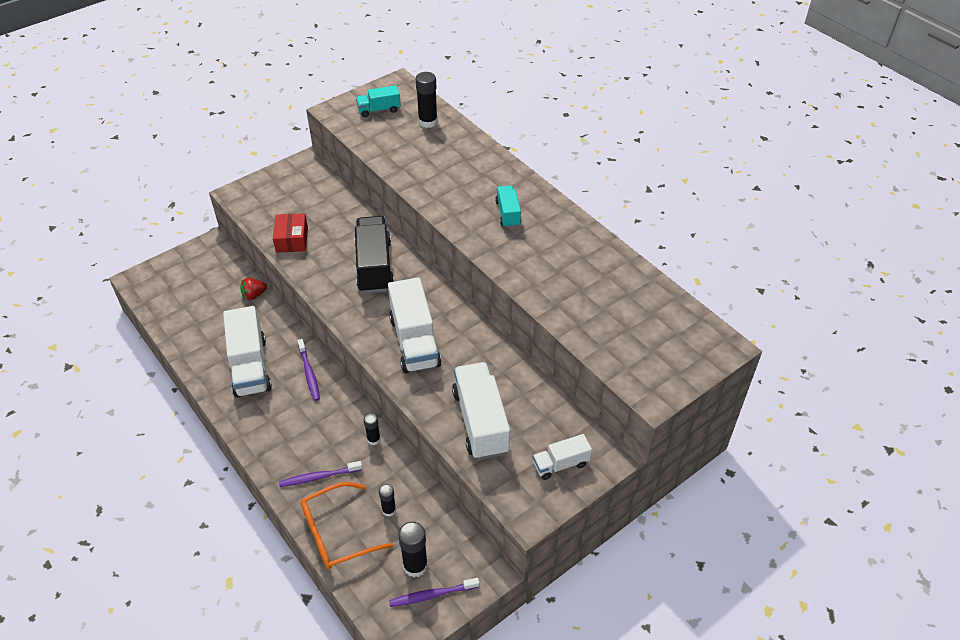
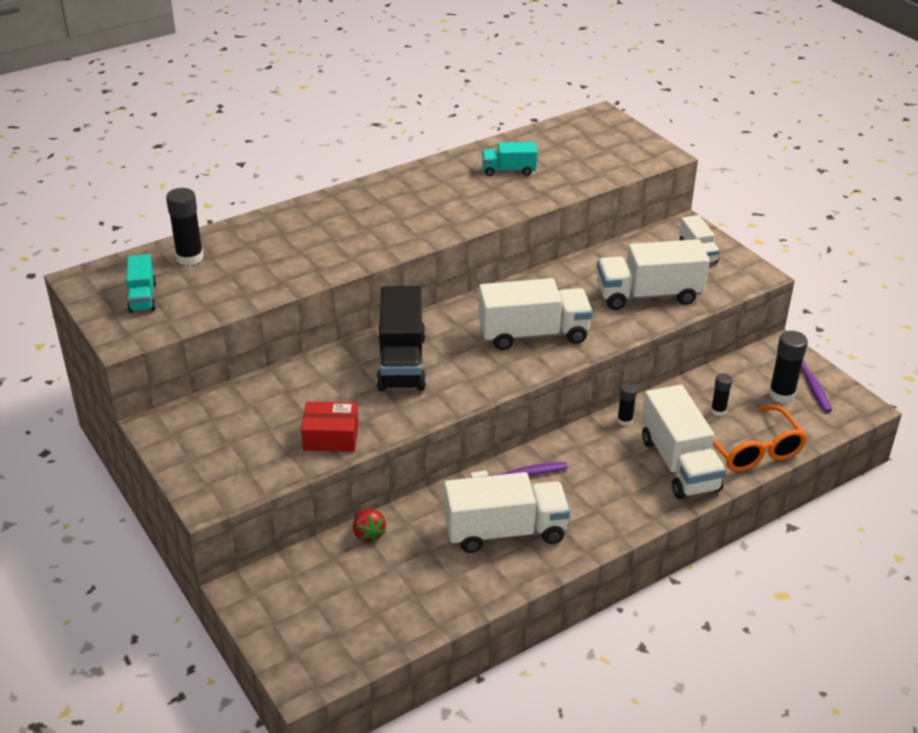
camera: 85 degrees left, 10 degrees down
purple toothbrush [279,461,362,487] -> white truck [641,385,726,499]
black truck [355,216,394,293] -> black truck turned 90 degrees counterclockwise [376,286,426,391]
turquoise truck [495,185,521,228] -> turquoise truck moved to [482,142,537,176]

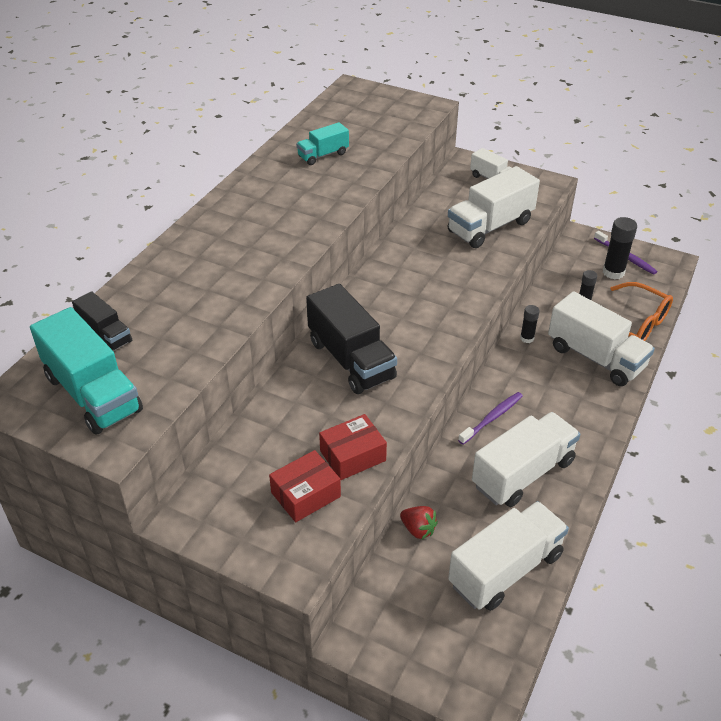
camera: 30 degrees left, 5 degrees up
turquoise truck [126,254,156,313] -> turquoise truck [30,307,143,435], size x1.83
black glue stick [166,188,204,266] -> black truck [72,291,132,350]
white truck [478,278,593,350] -> white truck moved to [448,501,569,611]
none -> red box [269,450,341,522]

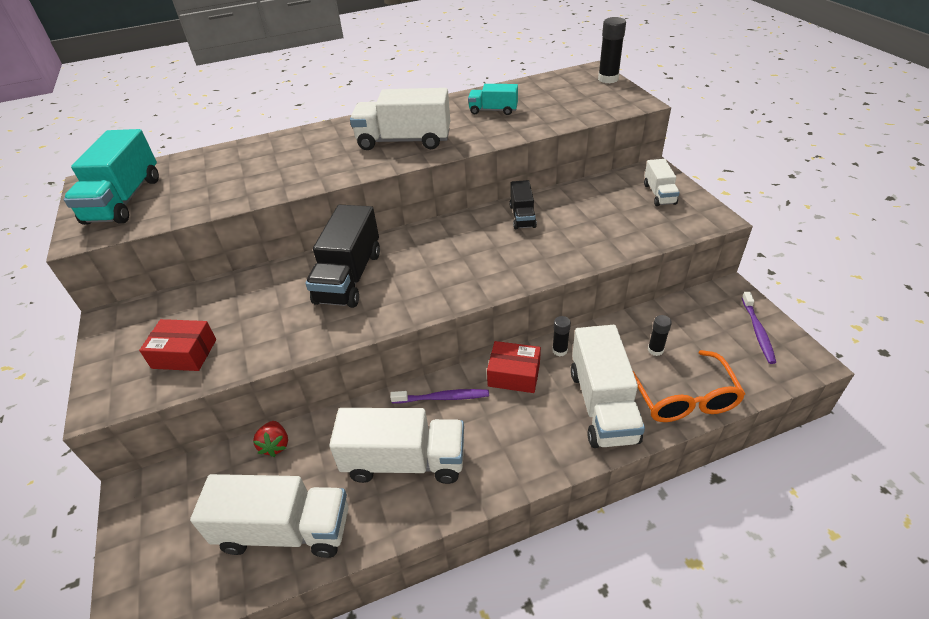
camera: 45 degrees right, 0 degrees up
black truck [72,291,132,350] -> black truck moved to [510,180,537,229]
red box [319,414,387,480] -> red box moved to [487,341,541,393]
white truck [448,166,540,248] -> white truck moved to [350,88,450,150]
black glue stick [603,217,637,279] -> black glue stick moved to [598,17,626,83]

